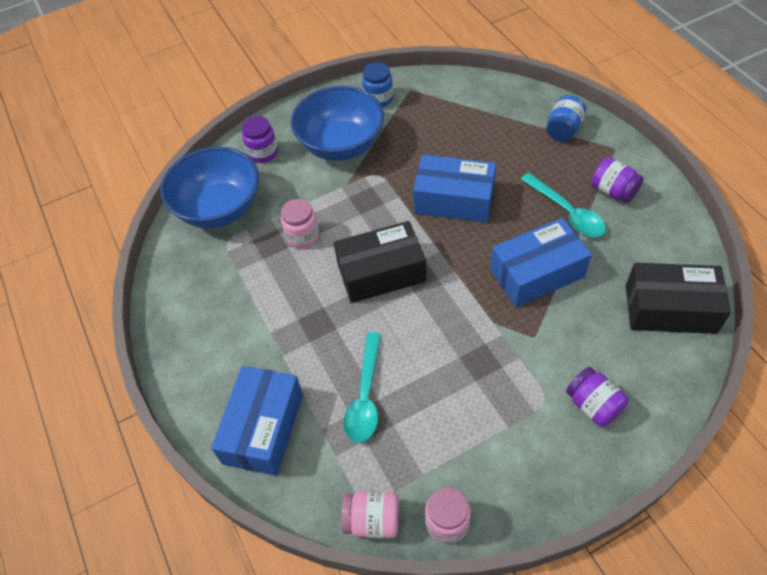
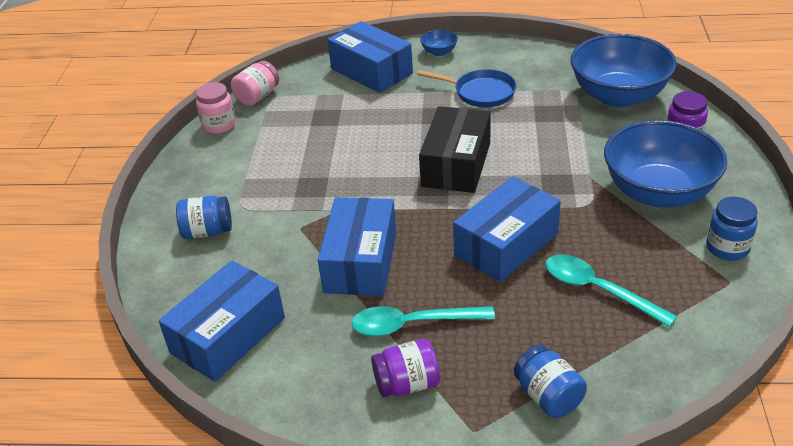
camera: 120 degrees right, 15 degrees down
pink jar [281,199,319,248] -> none
turquoise spoon [343,332,381,443] -> turquoise spoon moved to [546,254,677,327]
purple jar [566,367,629,427] -> blue jar [176,196,232,239]
black box [626,263,731,334] -> blue box [158,260,285,382]
none -> blue pan [417,69,516,107]
none -> blue bowl [420,29,458,56]

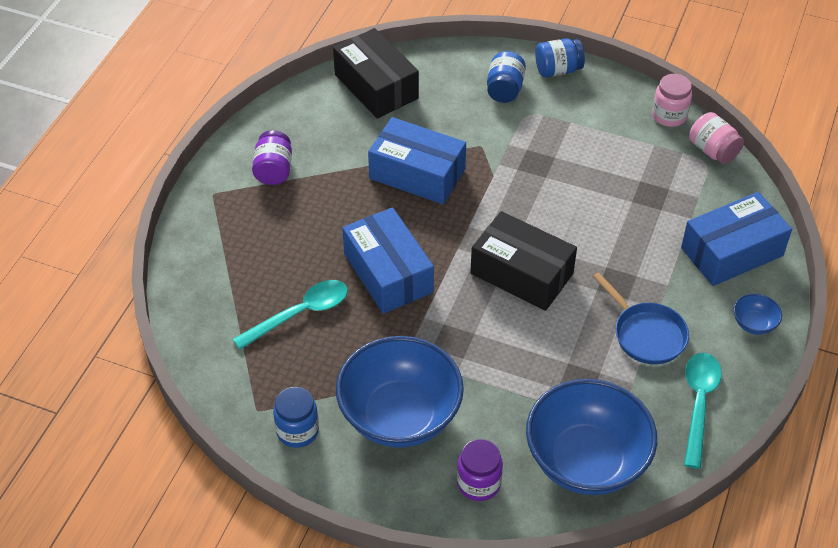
camera: 105 degrees right, 10 degrees up
blue box [158,260,285,382] -> black box [333,28,419,118]
turquoise spoon [352,306,495,336] -> turquoise spoon moved to [684,353,722,469]
blue pan [417,69,516,107] -> blue pan turned 75 degrees counterclockwise [593,272,689,364]
blue jar [514,345,587,418] -> blue jar moved to [535,38,585,77]

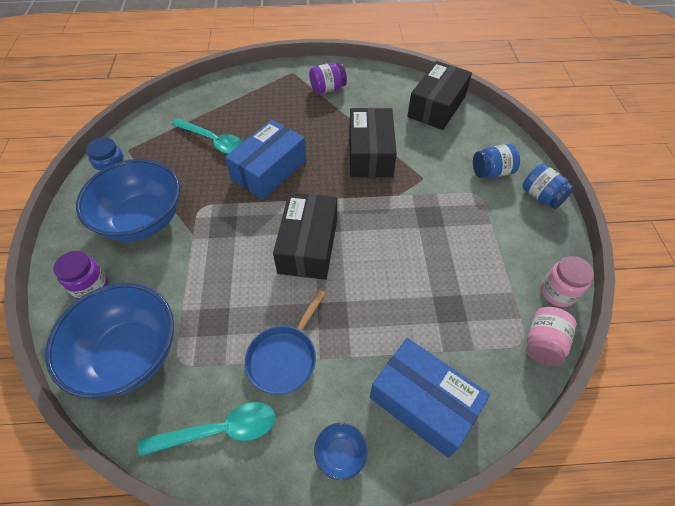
camera: 65 degrees right, 5 degrees up
blue box [368,117,466,204] -> black box [349,108,397,177]

